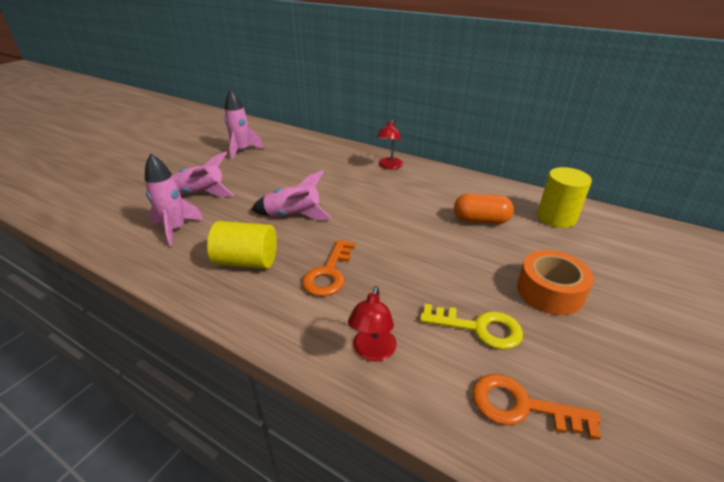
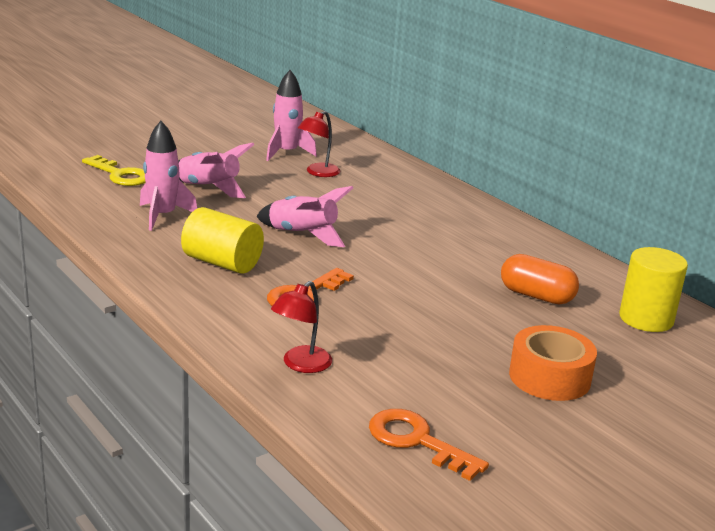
camera: 20 degrees right, 10 degrees down
red lamp [377,120,403,169] -> red lamp moved to [298,111,341,177]
yellow key [420,304,523,350] -> yellow key moved to [82,155,146,186]

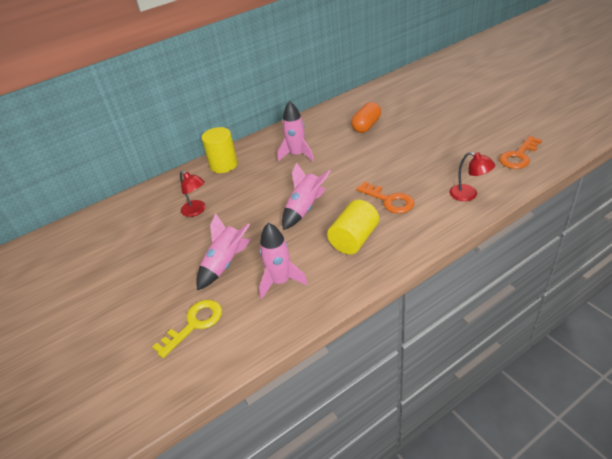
camera: 80 degrees left, 15 degrees up
pink rocket [266,70,317,161] -> pink rocket moved to [277,101,314,162]
orange tape [509,325,597,401] -> none
yellow cylinder [619,247,688,332] -> yellow cylinder moved to [202,127,238,173]

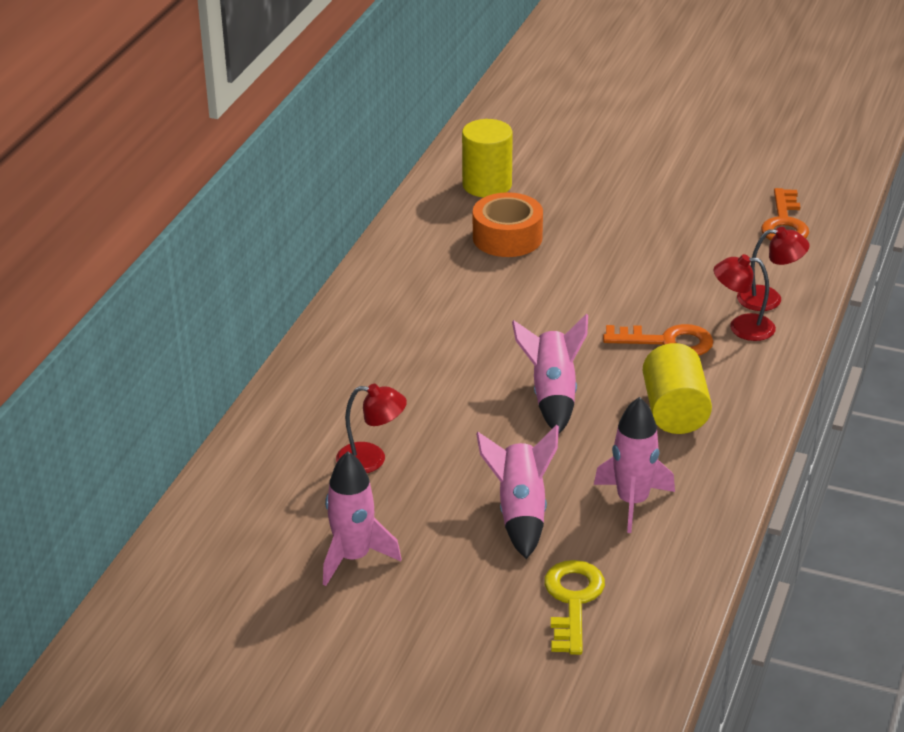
camera: 40 degrees left, 5 degrees down
yellow cylinder [202,127,238,173] -> yellow cylinder moved to [462,119,513,197]
pink rocket [277,101,314,162] -> pink rocket moved to [323,451,402,586]
orange capsule [351,102,381,133] -> orange tape [473,192,543,257]
none -> red lamp [714,254,776,341]

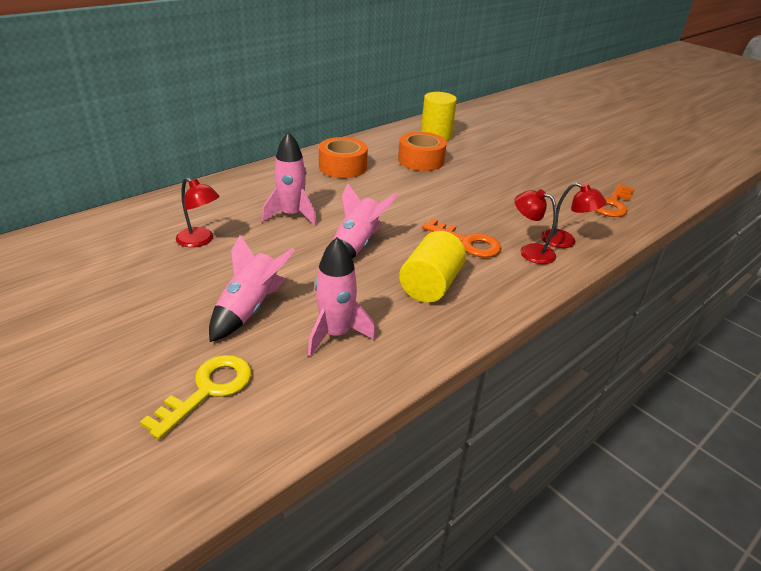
camera: 25 degrees right, 0 degrees up
pink rocket [323,451,402,586] -> pink rocket moved to [262,132,317,226]
none -> orange tape [319,137,368,178]

